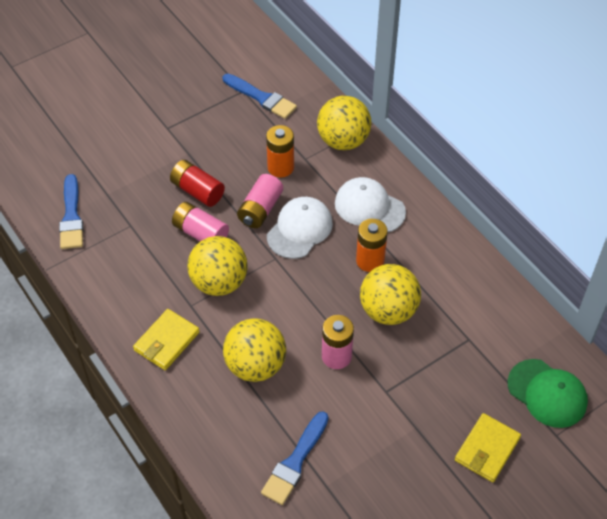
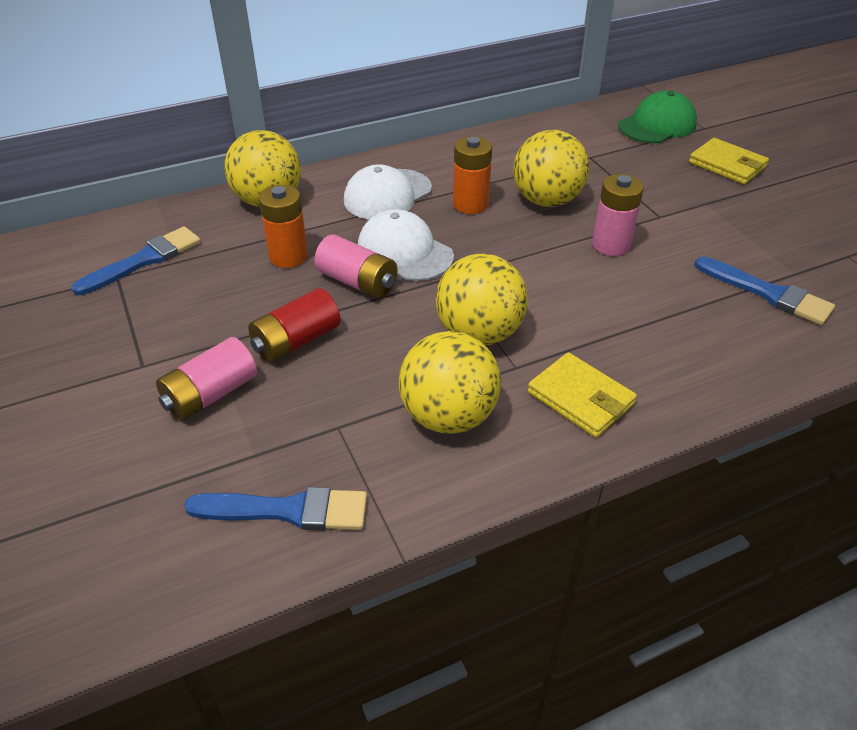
camera: 80 degrees left, 10 degrees down
pink battery [172,202,229,241] -> pink battery moved to [156,337,257,421]
yellow ball [223,318,286,382] -> yellow ball moved to [399,331,501,434]

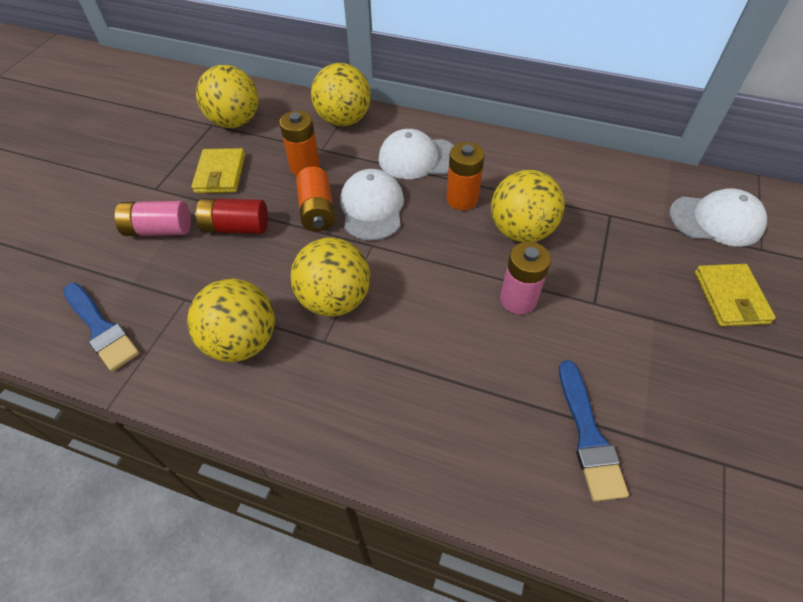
camera: 45 degrees right, 10 degrees up
blue brush [71,226,201,295] -> yellow ball [196,65,259,128]
pink battery [314,235,397,298] -> orange battery [296,166,335,232]
yellow wallet [528,352,637,437] -> yellow wallet moved to [192,148,245,193]
green cap [618,91,697,143] -> white cap [669,188,767,247]

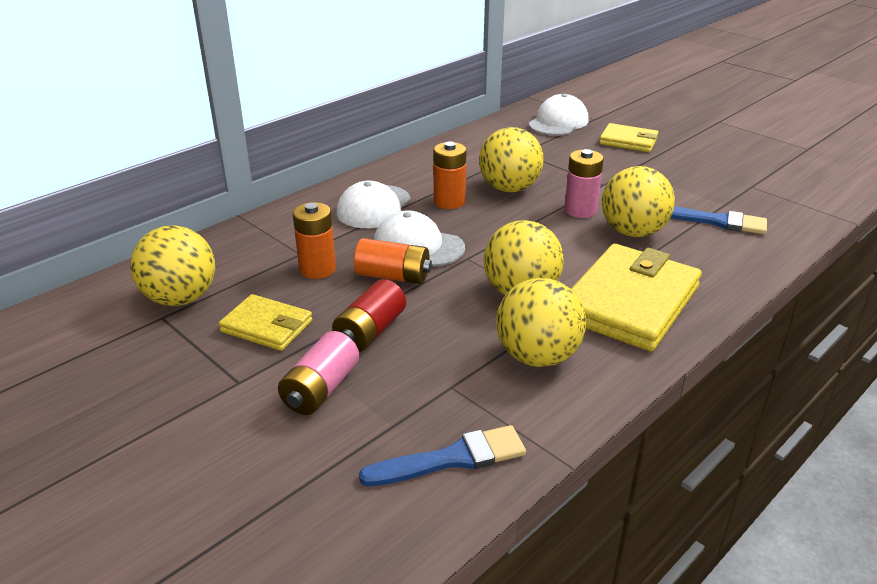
camera: 65 degrees left, 20 degrees down
yellow ball [311,63,371,126] -> yellow ball moved to [602,166,675,237]
none -> yellow wallet [571,244,702,352]

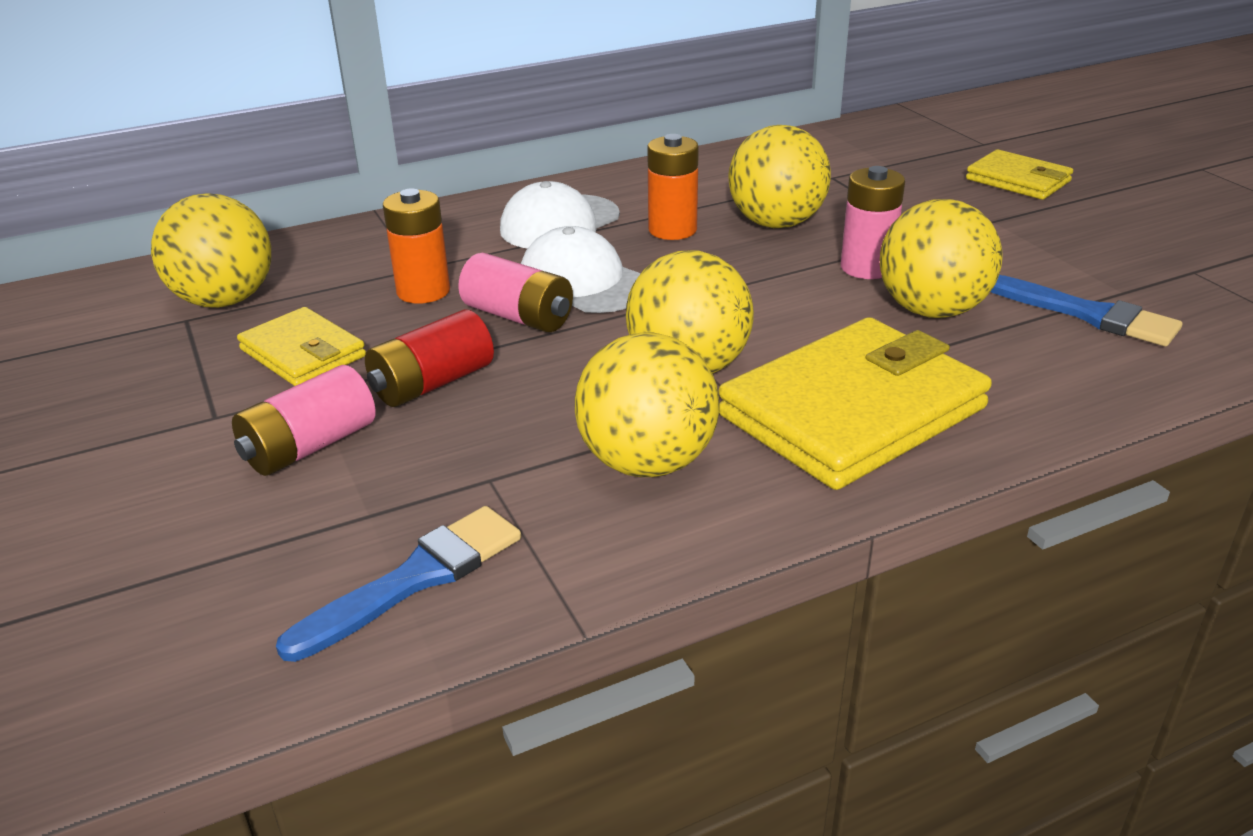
camera: 20 degrees right, 0 degrees up
orange battery [354,238,432,284] -> pink battery [458,253,573,333]
blue brush [359,425,526,486] -> blue brush turned 45 degrees counterclockwise [276,506,521,662]
white cap [528,94,589,136] -> none

